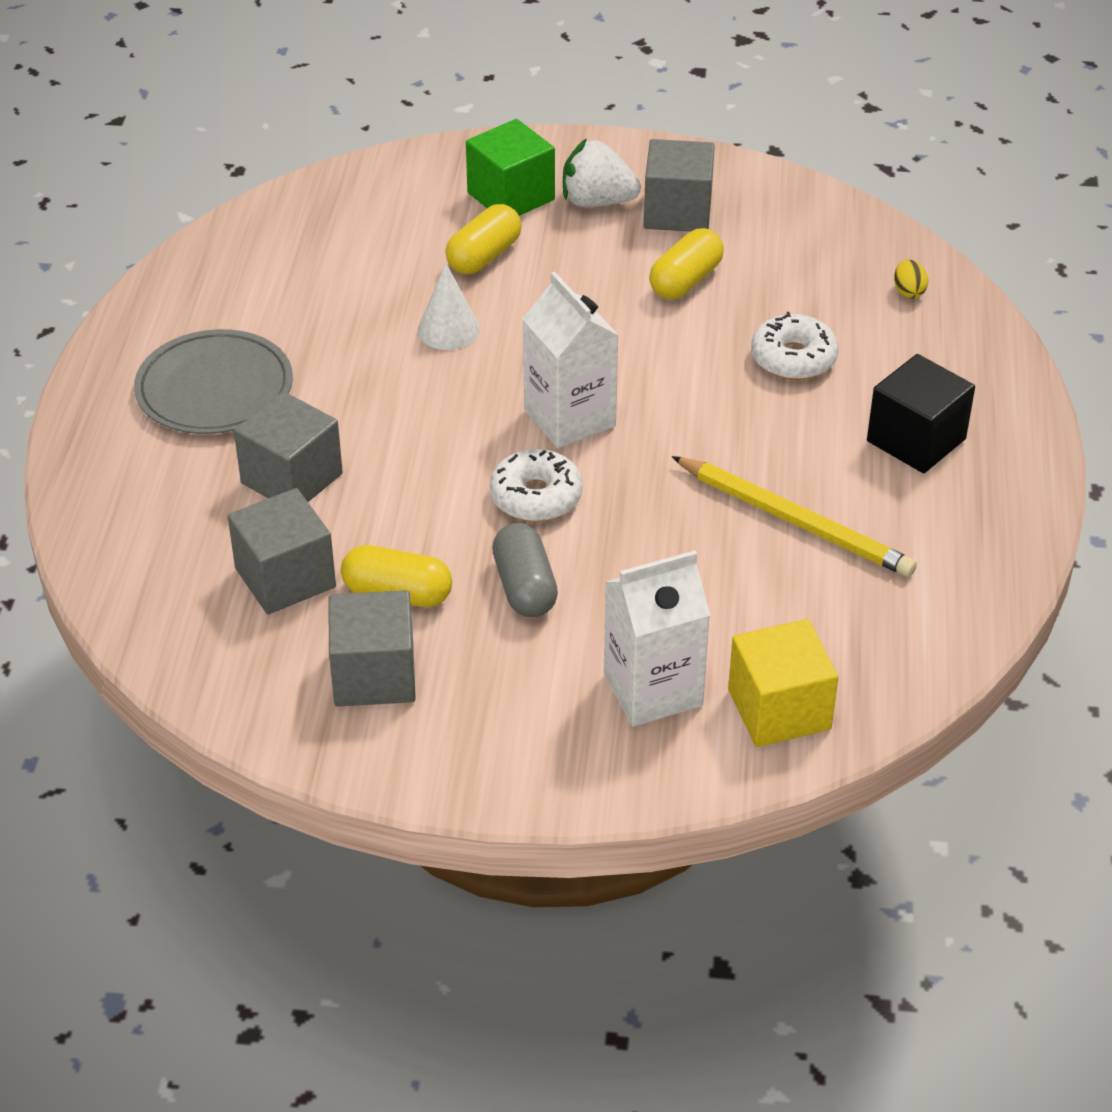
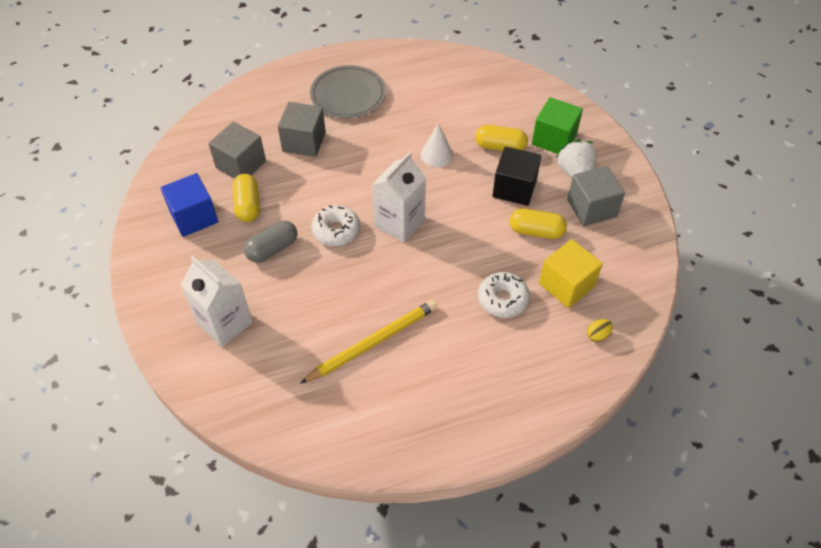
camera: 65 degrees right, 10 degrees up
grey cube [328,590,416,707] -> blue cube [160,173,218,237]
yellow pencil [672,456,917,577] -> yellow pencil turned 135 degrees counterclockwise [300,300,437,384]
yellow cube [728,619,838,747] -> yellow cube moved to [539,239,603,308]
black cube [867,354,975,473] -> black cube moved to [493,146,541,206]

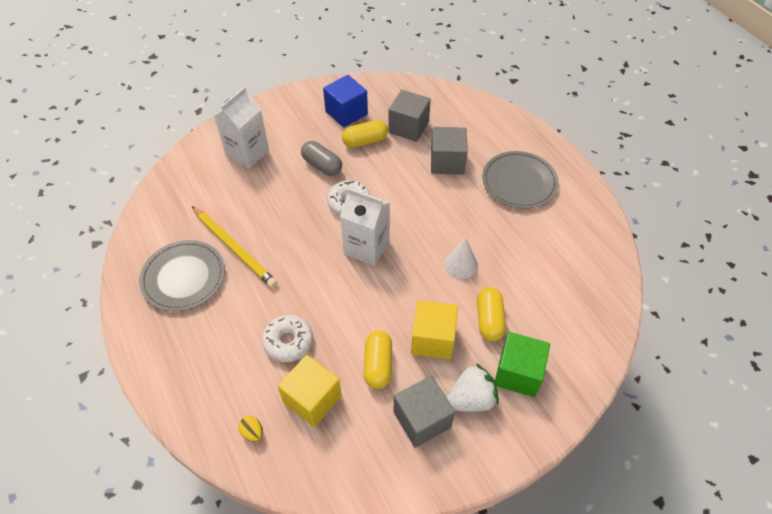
camera: 80 degrees right, 0 degrees up
black cube [493,146,541,206] -> yellow cube [411,300,458,359]
none -> grey plate [139,240,225,311]

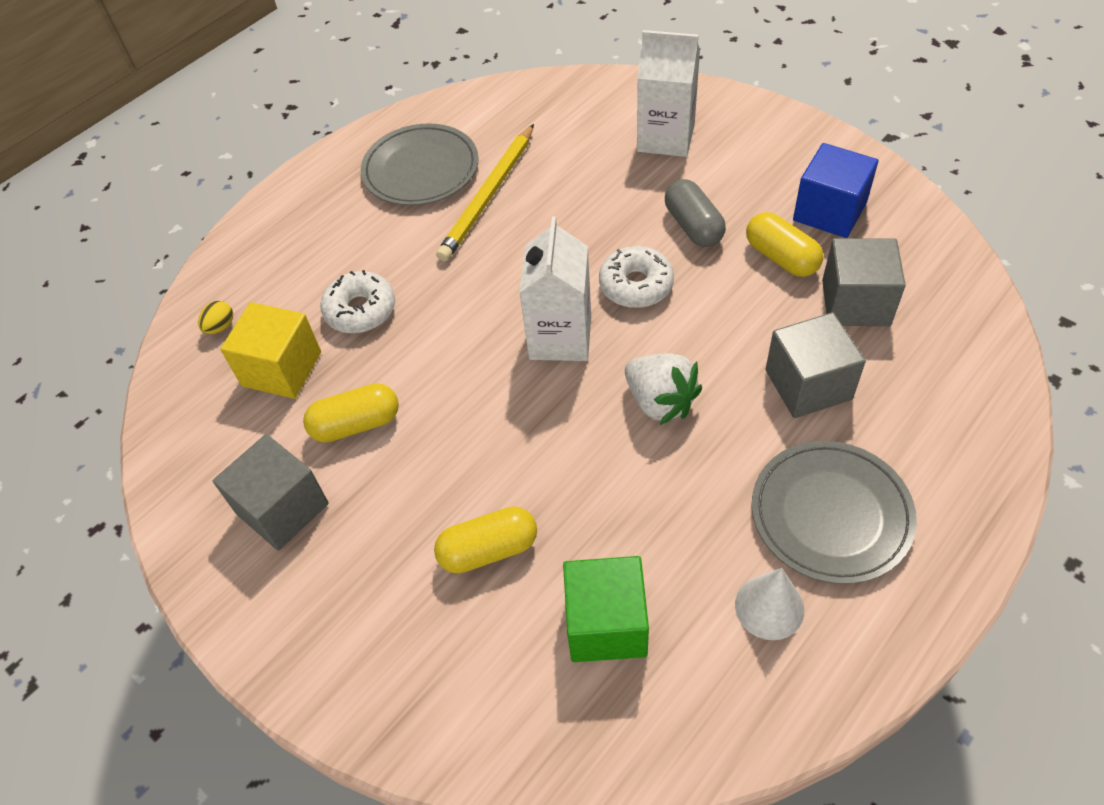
camera: 75 degrees right, 0 degrees up
grey capsule [301,141,342,176] -> grey capsule turned 45 degrees counterclockwise [665,179,726,247]
yellow cube [411,300,458,359] -> none
white cone [444,238,478,279] -> white cone moved to [735,568,804,640]
white strawberry [446,363,499,412] -> white strawberry moved to [625,354,702,425]
green cube [495,332,550,397] -> green cube moved to [563,556,649,662]

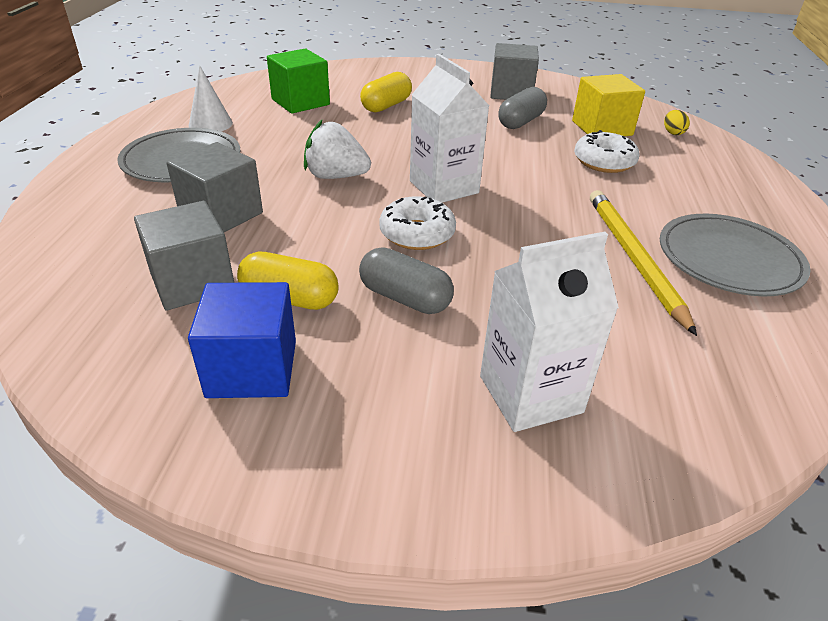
camera: 140 degrees right, 15 degrees down
yellow capsule [303,383,399,443] -> grey capsule [498,87,547,129]

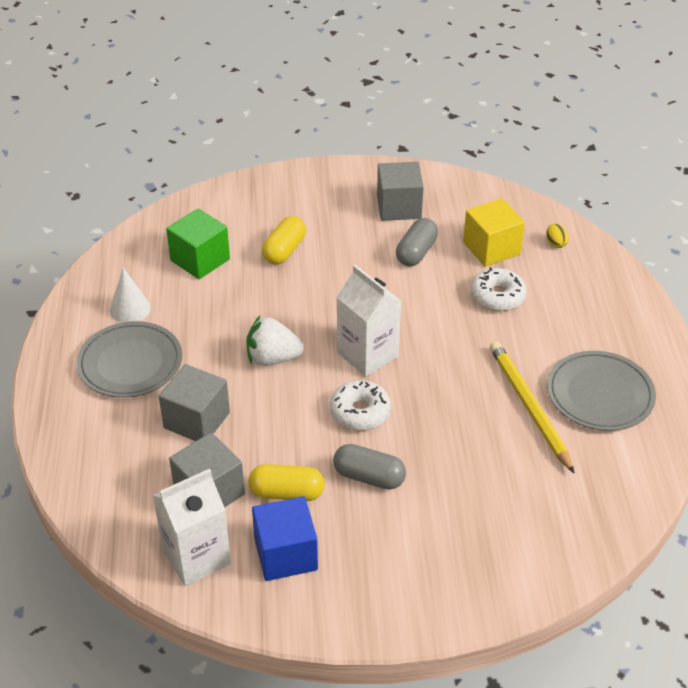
camera: 10 degrees left, 5 degrees up
white carton [480,232,619,432] -> white carton moved to [153,469,231,586]

